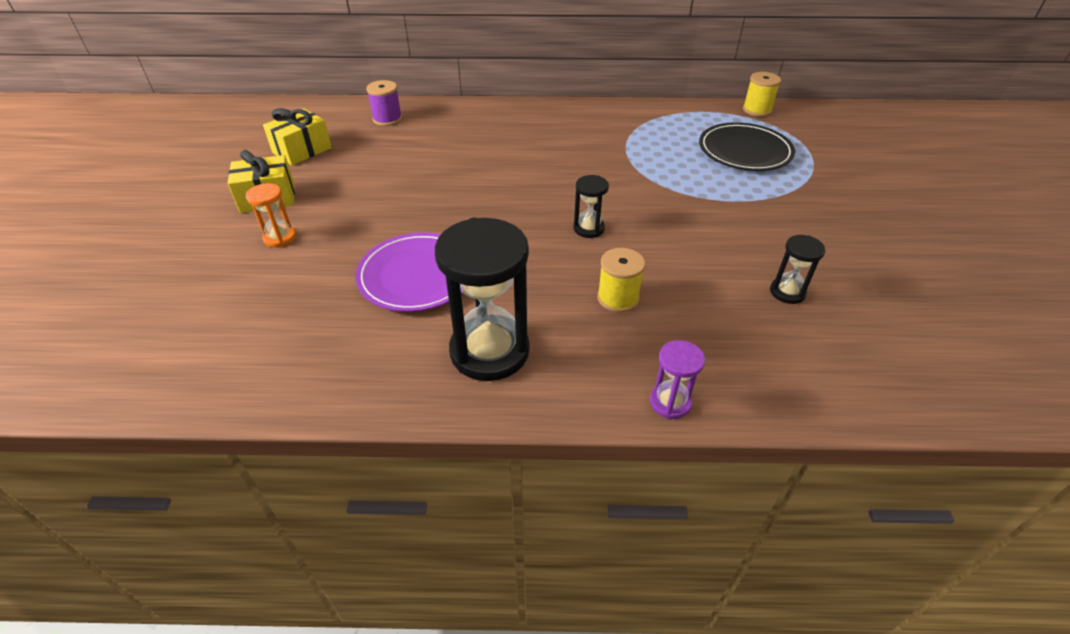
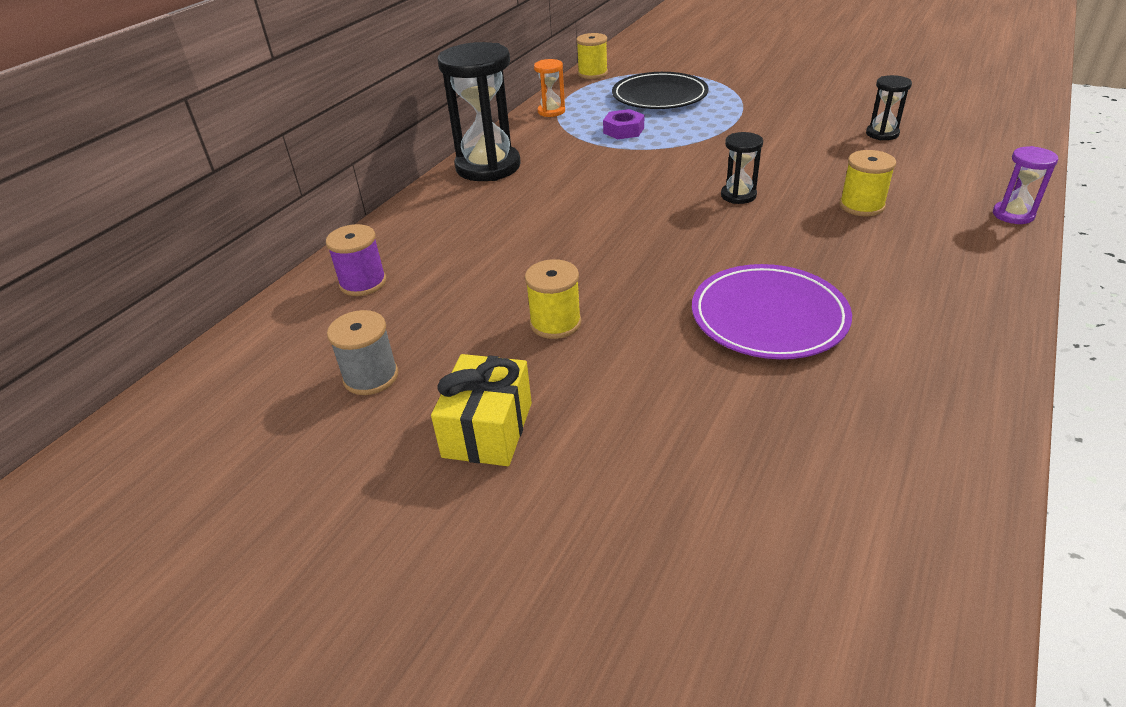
camera: 60 degrees left, 5 degrees down
orange hourglass [246,183,296,247] -> orange hourglass moved to [534,59,565,117]
yellow gift [263,108,332,166] -> grey spool [327,310,398,395]
black hourglass [435,218,530,381] -> black hourglass moved to [438,42,521,181]
none -> yellow spool [525,259,581,339]
none -> purple nut [603,109,644,139]

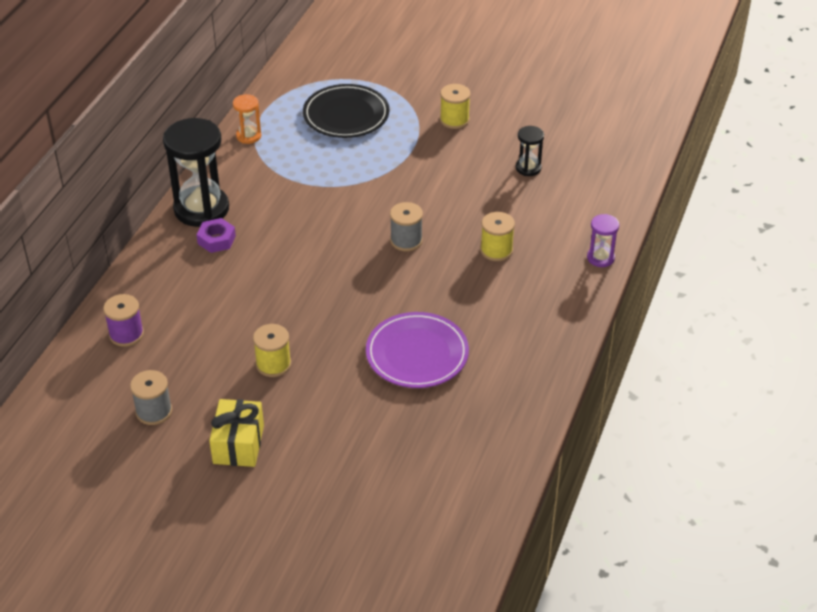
camera: 10 degrees left, 5 degrees up
yellow spool [576,33,608,79] -> yellow spool moved to [440,84,471,129]
purple nut [603,109,644,139] -> purple nut moved to [196,218,236,253]
black hourglass [721,132,763,204] -> grey spool [390,202,423,251]

